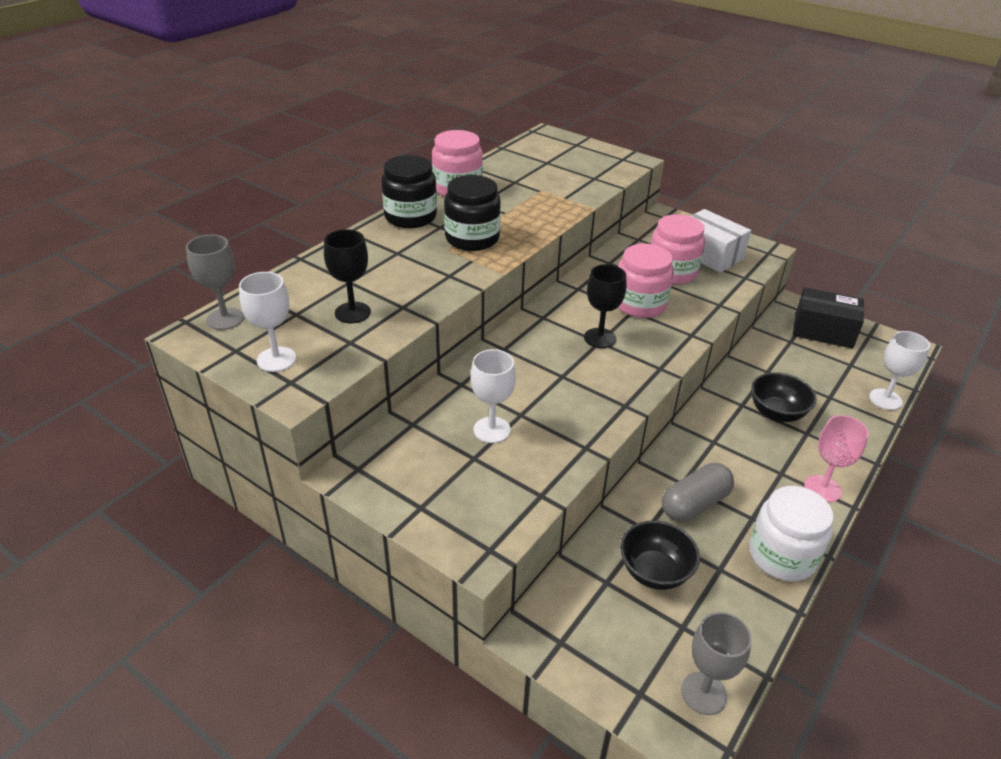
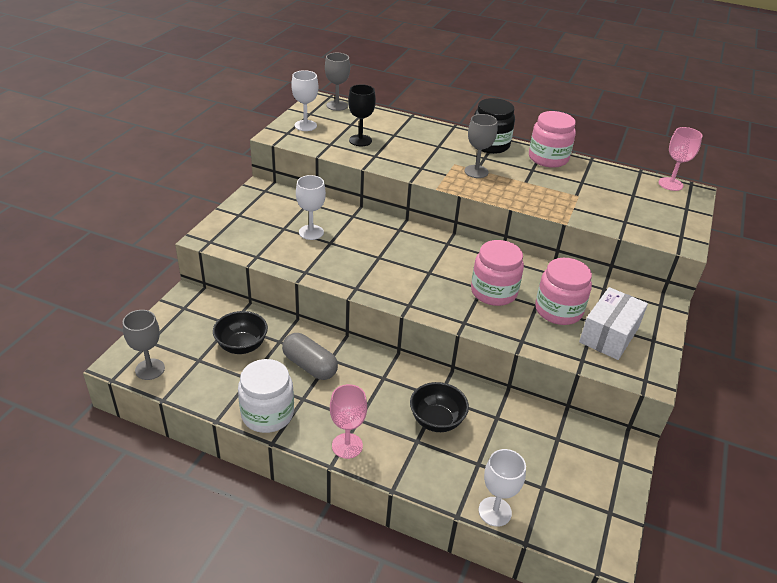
camera: 75 degrees right, 0 degrees up
black jar [444,175,501,251] -> grey goblet [464,114,497,178]
black goblet [584,264,627,348] -> none
black box [793,287,864,349] -> none
none -> pink goblet [659,127,703,191]

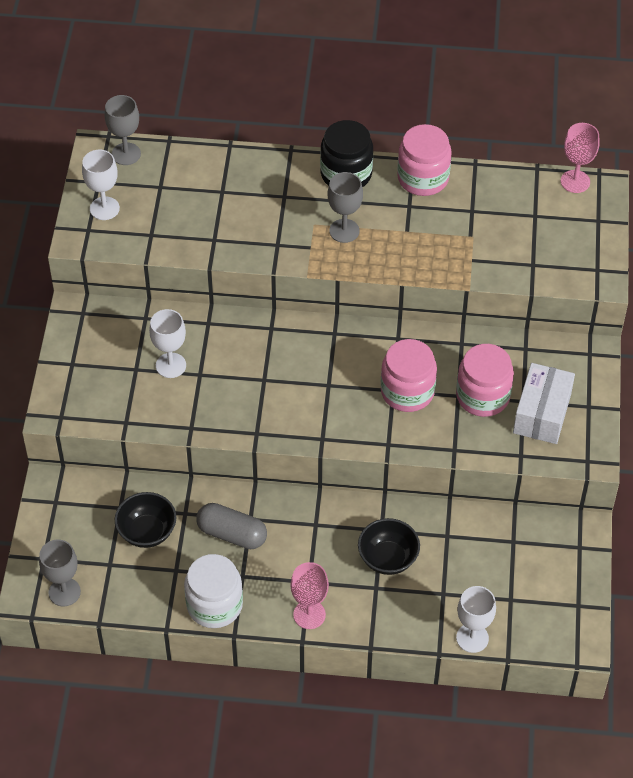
camera: 15 degrees left, 15 degrees up
black goblet [348,84,376,146] -> none

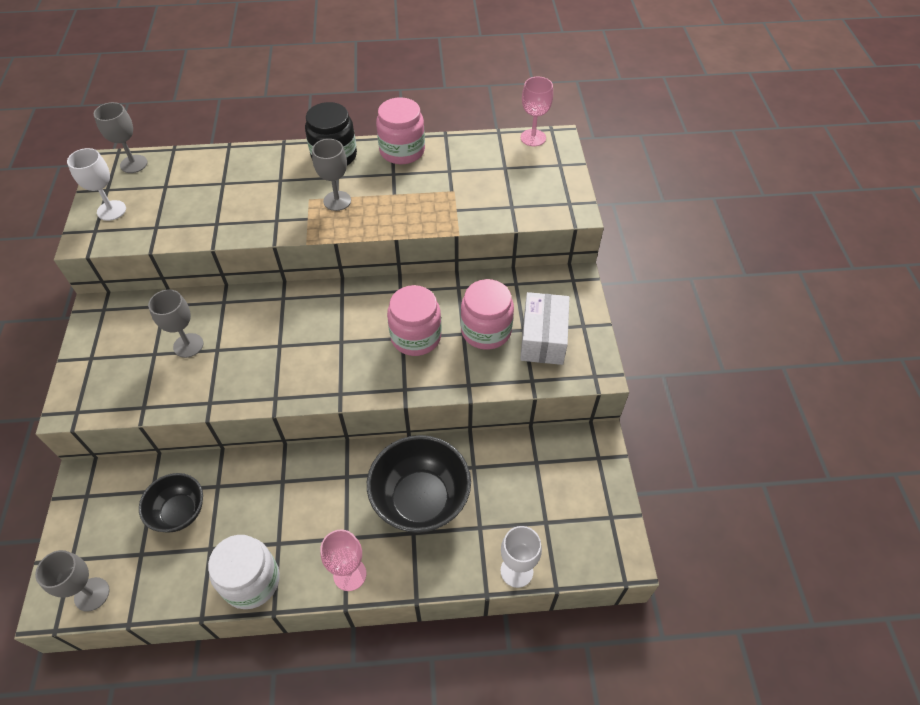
camera: 10 degrees left, 0 degrees up
white goblet [149,309,186,378] -> grey goblet [148,289,204,358]
grey capsule [196,503,267,549] -> none
black bowl [358,518,420,575] -> black bowl [367,435,471,533], size x1.65

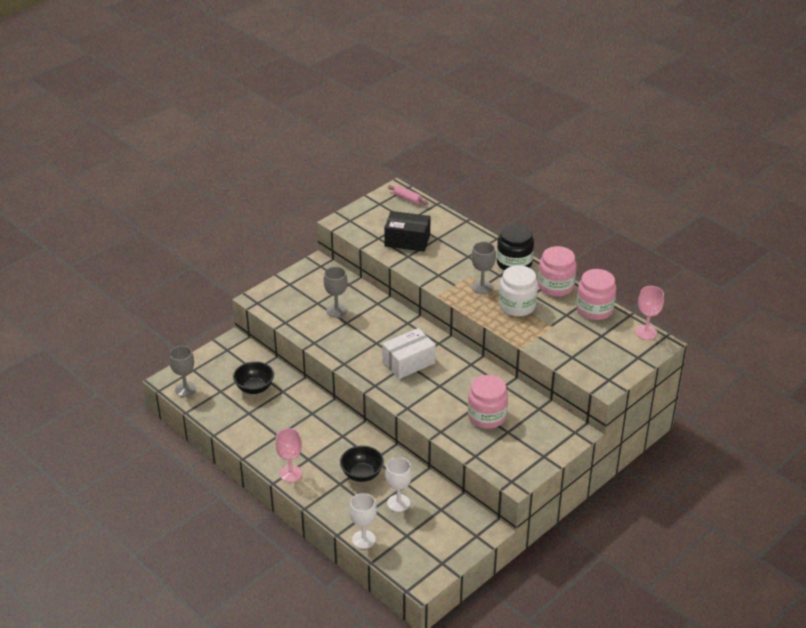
camera: 50 degrees right, 15 degrees down
white goblet [67,148,126,221] -> white goblet moved to [385,457,412,512]
grey goblet [94,102,148,173] -> pink rolling pin [388,185,428,205]
white jar [208,535,280,609] -> white jar moved to [499,265,538,316]
black bowl [367,435,471,533] -> black bowl [340,446,384,482], size x0.61
pink jar [387,285,441,356] -> pink jar moved to [576,269,616,320]
white box [520,292,570,365] -> white box moved to [382,328,436,379]
none -> black box [384,211,431,252]

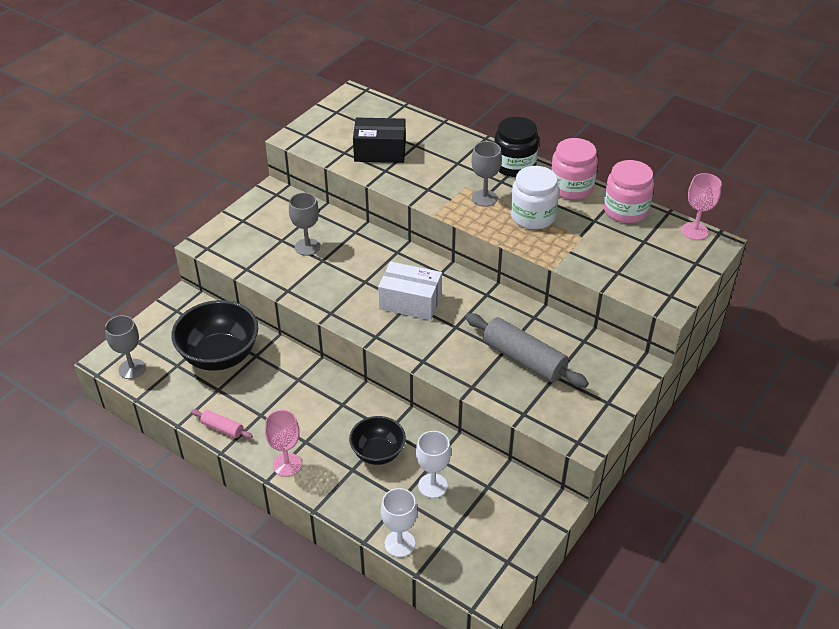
camera: 10 degrees left, 5 degrees up
black bowl [233,361,274,394] -> black bowl [171,300,258,371], size x1.65
white box [382,328,436,379] -> white box turned 60 degrees clockwise [378,262,442,320]
pink rolling pin [388,185,428,205] -> pink rolling pin moved to [191,409,253,439]
pink jar [468,375,508,429] -> grey rolling pin [465,313,589,388]

